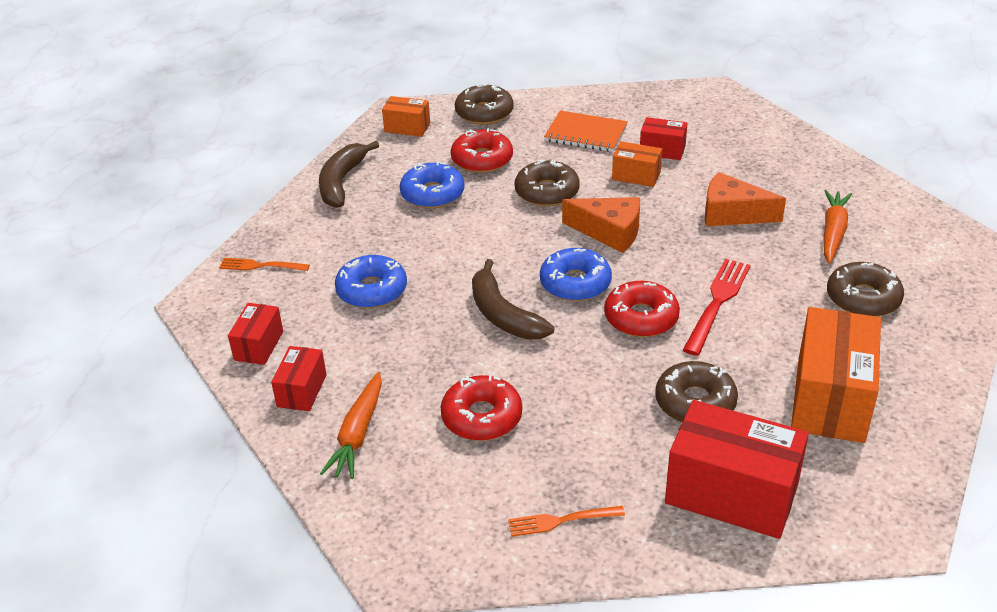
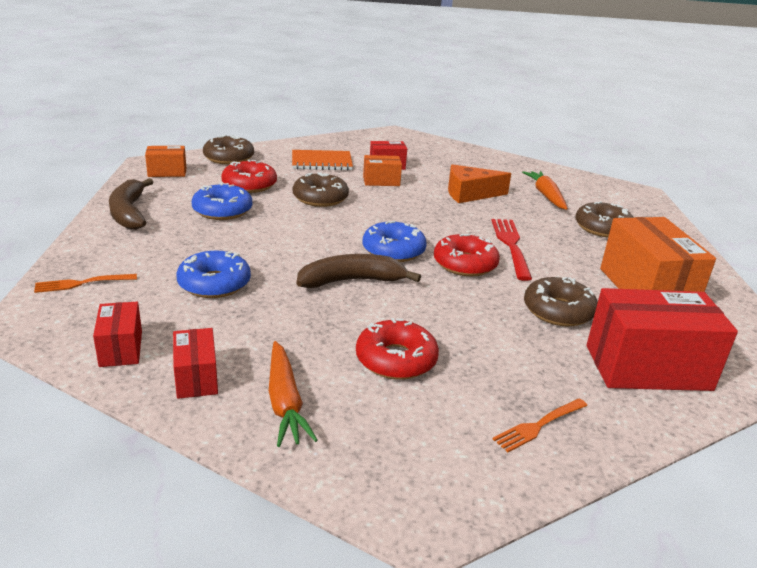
camera: 30 degrees left, 10 degrees down
brown banana [472,259,554,340] -> brown banana turned 135 degrees clockwise [297,254,421,288]
orange cheese [562,197,640,253] -> none

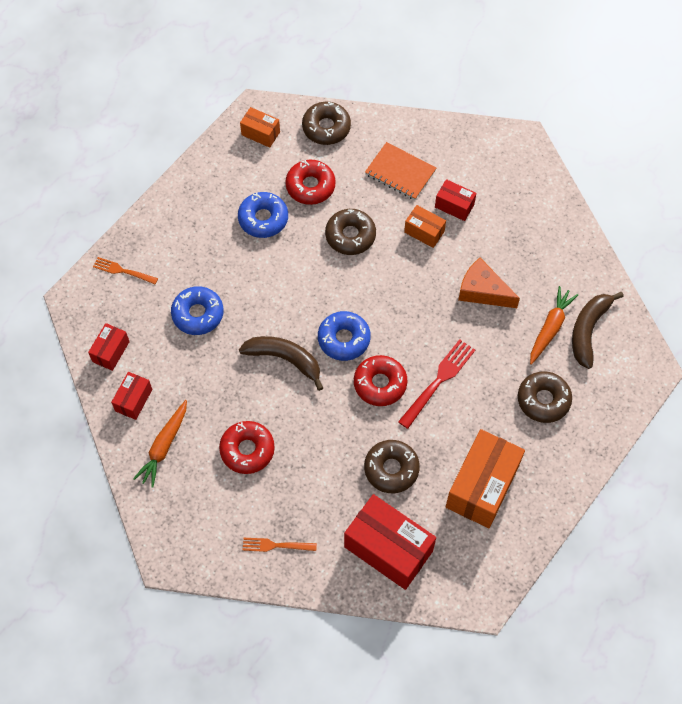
camera: 40 degrees right, 35 degrees up
brown banana [109,178,153,230] -> brown banana moved to [572,292,624,369]

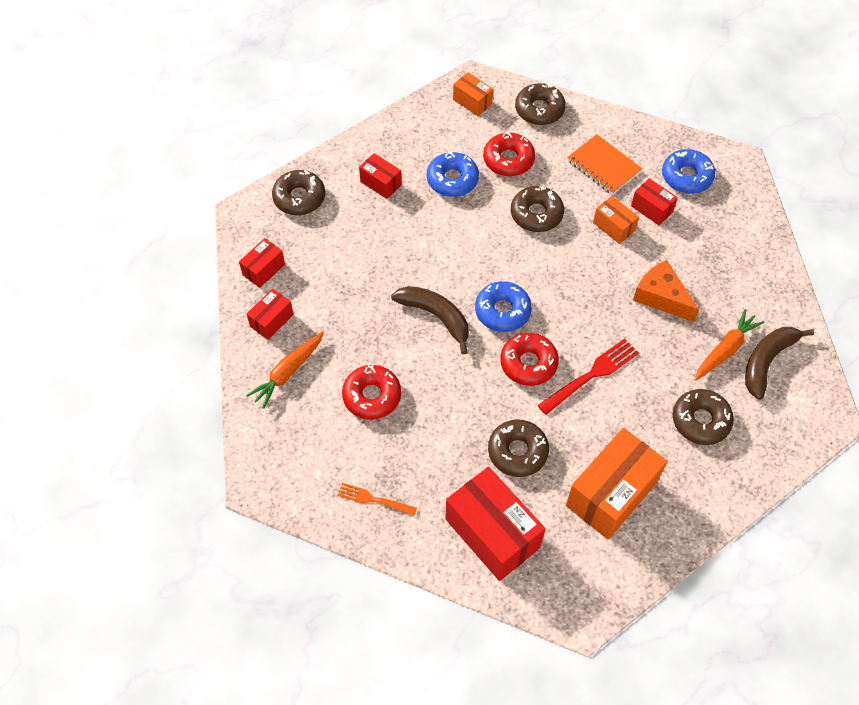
camera: 15 degrees right, 5 degrees down
orange fork [93,257,158,284] -> brown donut [272,170,325,215]
blue donut [171,286,224,335] -> blue donut moved to [662,149,715,194]
none -> red box [359,153,402,199]

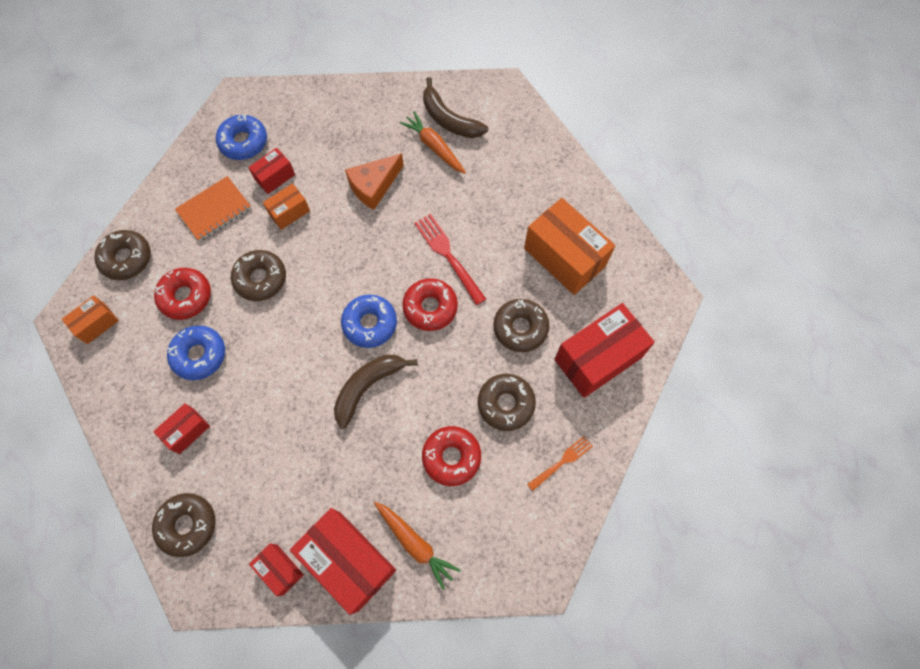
camera: 85 degrees left, 10 degrees up
red box [247,289,294,340] -> red box [290,508,396,615], size x1.97
orange fork [337,483,417,516] -> orange fork turned 150 degrees counterclockwise [527,436,593,491]
brown donut [672,389,734,445] -> brown donut moved to [478,374,536,431]

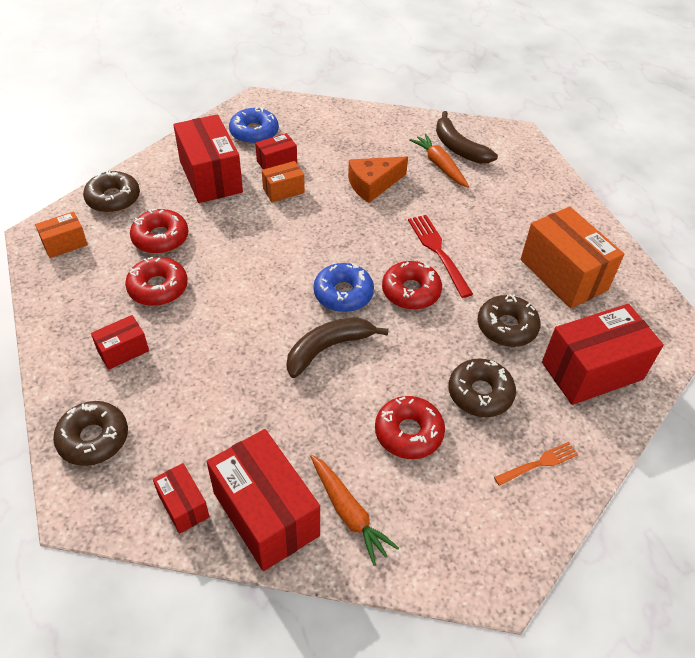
camera: 10 degrees right, 20 degrees down
blue donut [167,326,225,380] -> red donut [125,257,188,306]
orange notebook [175,176,251,241] -> red box [174,114,243,203]
brown donut [231,250,286,301] -> none

